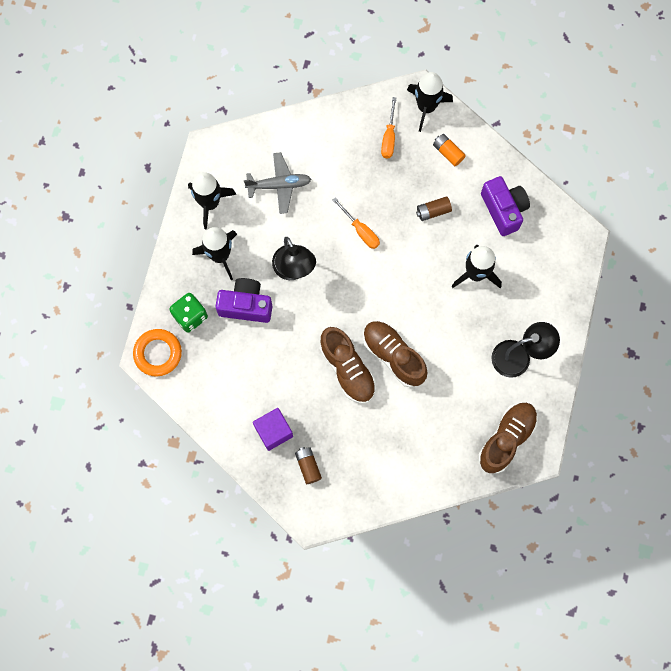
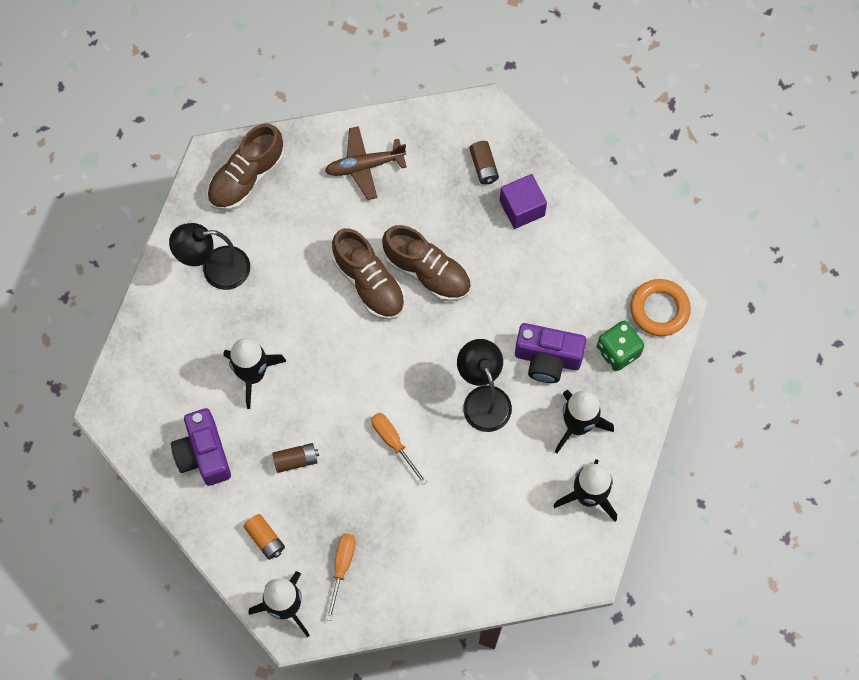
camera: 175 degrees left, 5 degrees down
grey plane [244,152,311,214] -> none
brown shoe [320,327,376,404] -> brown shoe turned 150 degrees clockwise [382,225,471,302]
none -> brown plane [325,126,407,200]

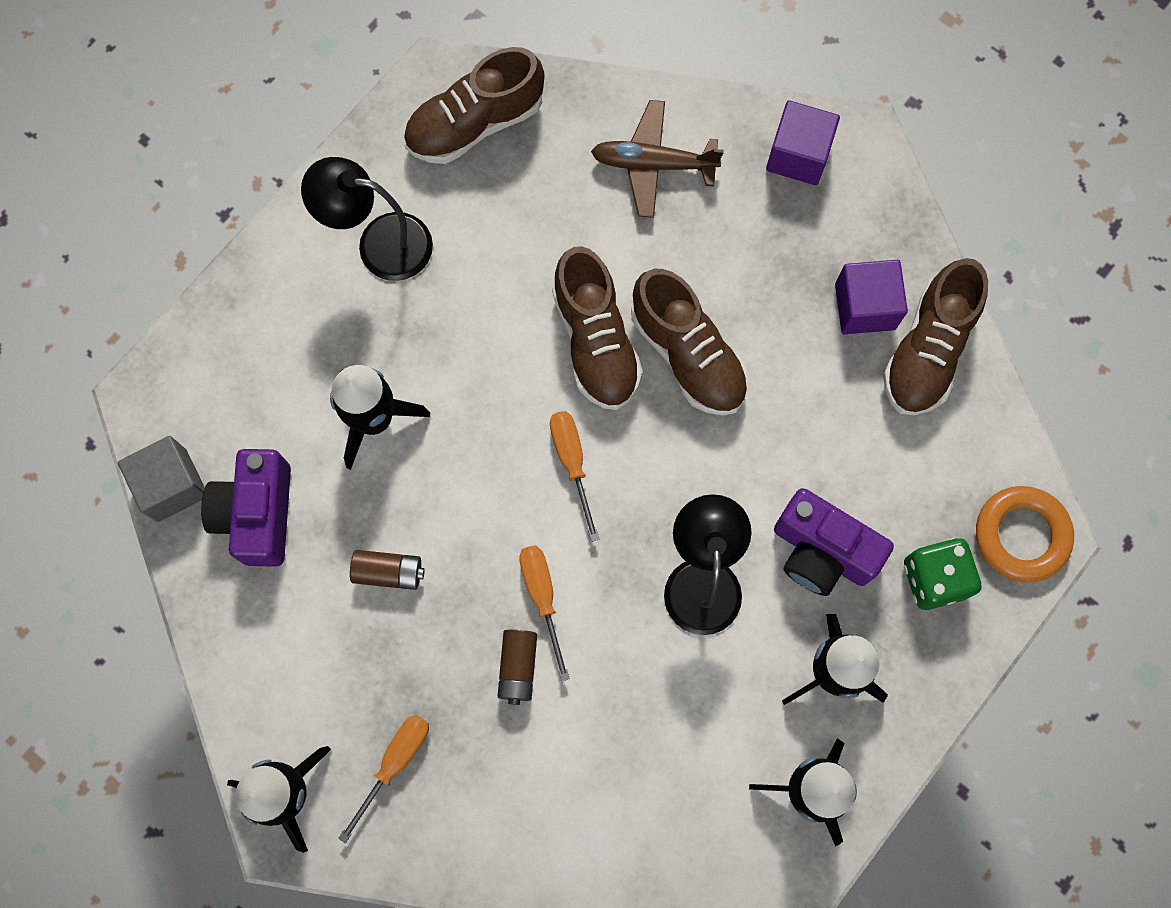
camera: 20 degrees right, 5 degrees up
orange battery [243,514,285,560] -> none
brown battery [470,141,499,184] -> brown battery moved to [498,630,537,705]
none -> grey cube [118,436,205,522]
none -> orange screwdriver [550,411,599,542]
none -> purple cube [766,100,840,185]
none -> brown shoe [883,258,988,415]

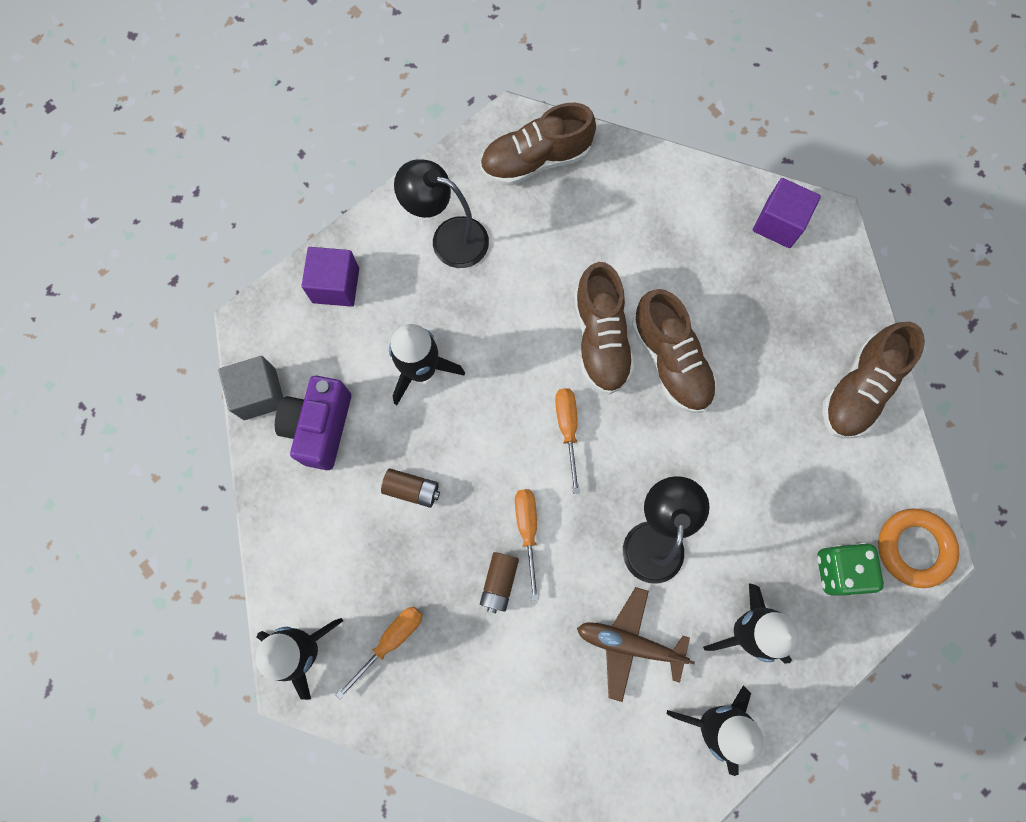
camera: 10 degrees right, 0 degrees up
brown plane [591,100,724,218] -> brown plane moved to [577,587,695,702]
purple camera [774,488,894,596] -> none
purple cube [835,260,908,334] -> purple cube moved to [302,247,359,307]

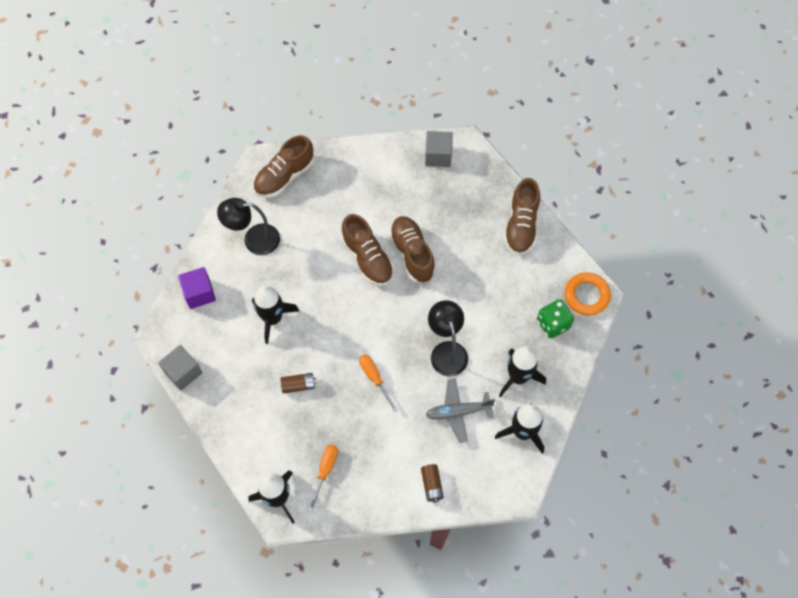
camera: 25 degrees left, 10 degrees down
purple camera [275,376,351,470] -> none
brown battery [480,552,519,614] -> brown battery moved to [421,464,444,503]
orange screwdriver [555,388,580,494] -> none
brown plane [577,587,695,702] -> grey plane [426,378,495,443]
brown shoe [632,289,717,413] -> brown shoe turned 150 degrees counterclockwise [389,216,436,283]
purple cube [753,178,821,248] -> grey cube [425,131,453,167]

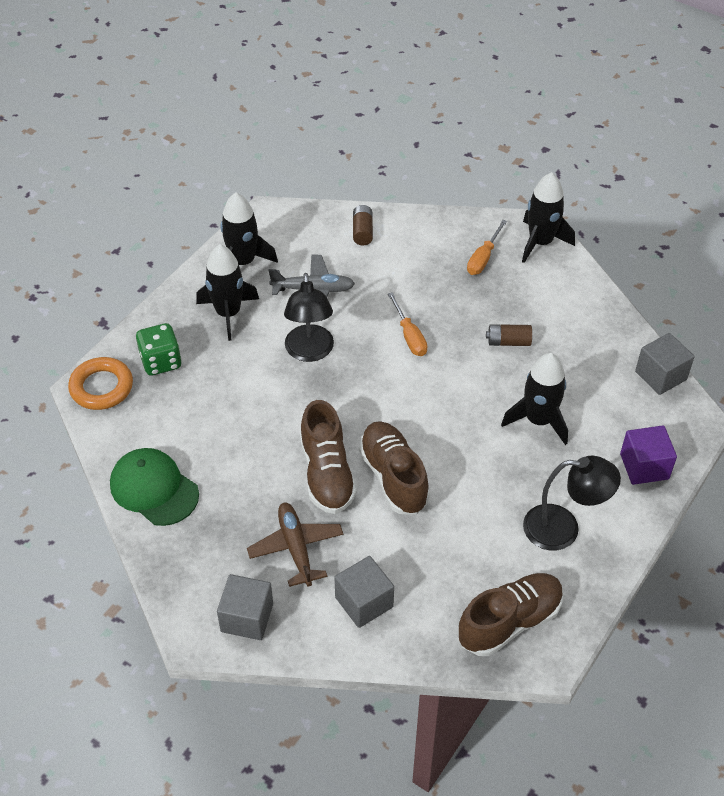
camera: 170 degrees left, 15 degrees down
brown shoe [504,178,540,255] -> green cap [110,448,199,526]
none -> brown plane [247,503,344,587]
none -> grey cube [334,556,394,628]

